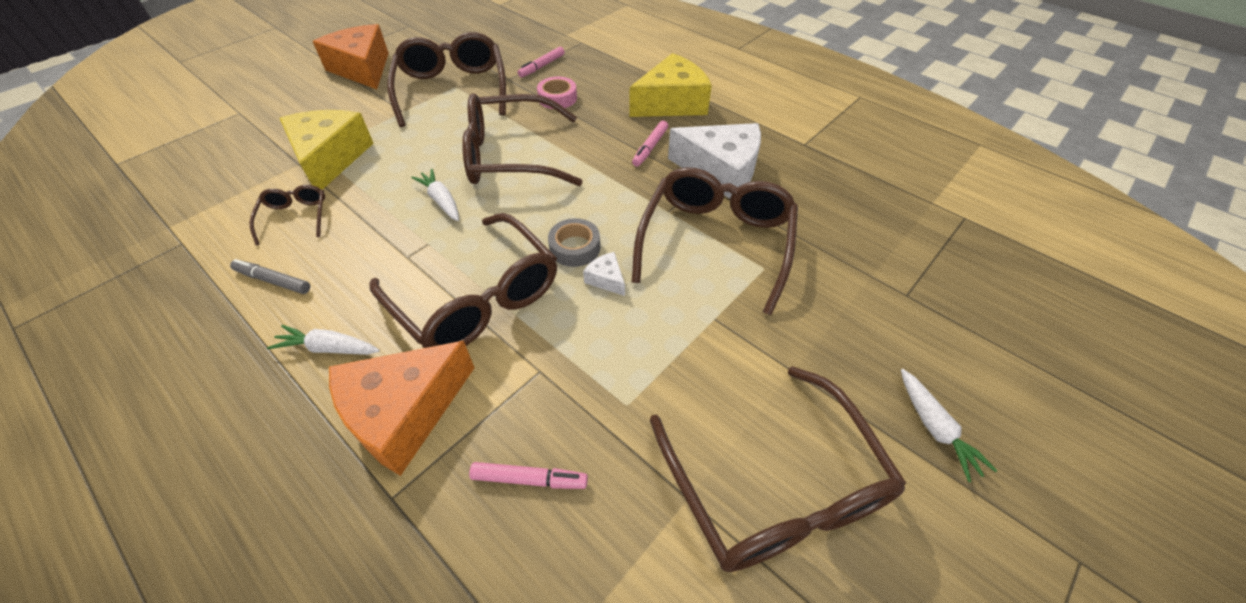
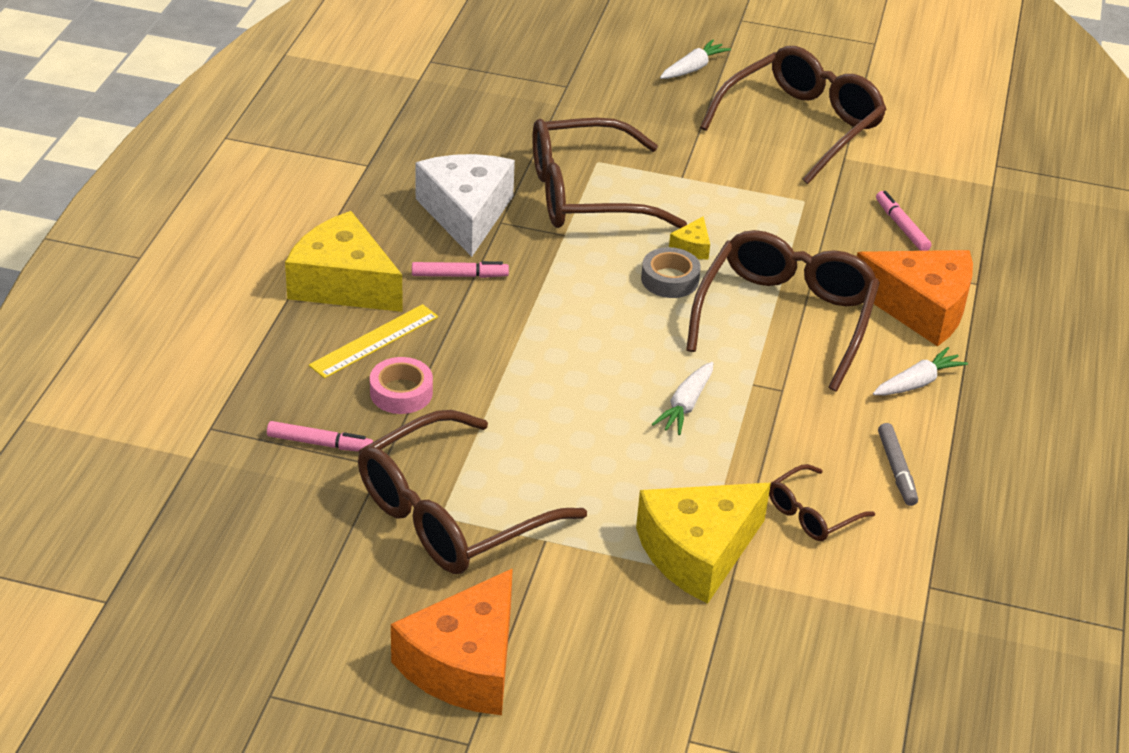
camera: 120 degrees left, 10 degrees down
white carrot [267,325,380,355] -> white carrot turned 105 degrees counterclockwise [873,347,968,395]
brown glasses [462,93,583,186] -> none
white cheese [583,252,625,296] -> yellow cheese [669,216,710,260]
none -> yellow ruler [309,304,438,378]

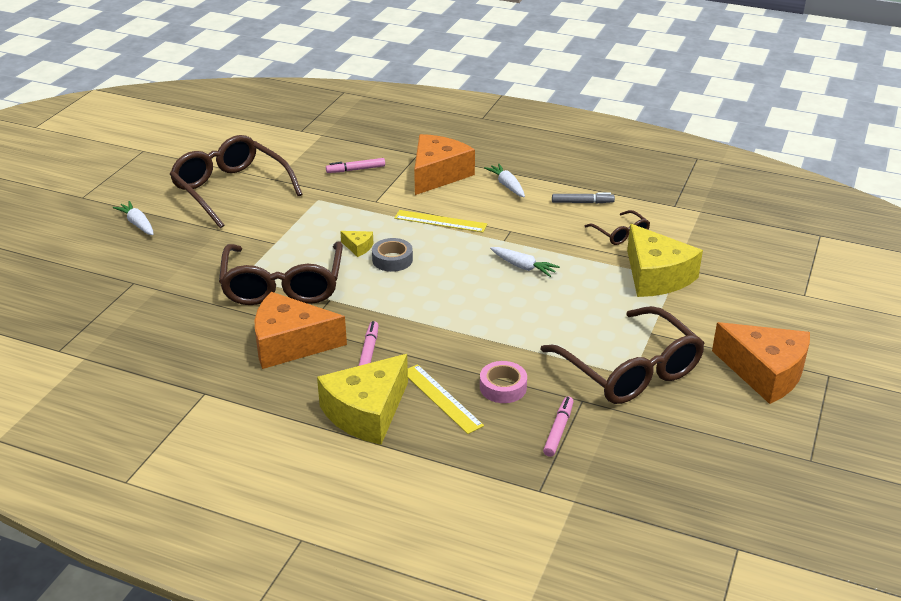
camera: 80 degrees left, 5 degrees down
white cheese [415,154,515,257] -> orange cheese [255,292,347,369]
brown glasses [686,230,880,391] -> yellow ruler [394,210,487,232]

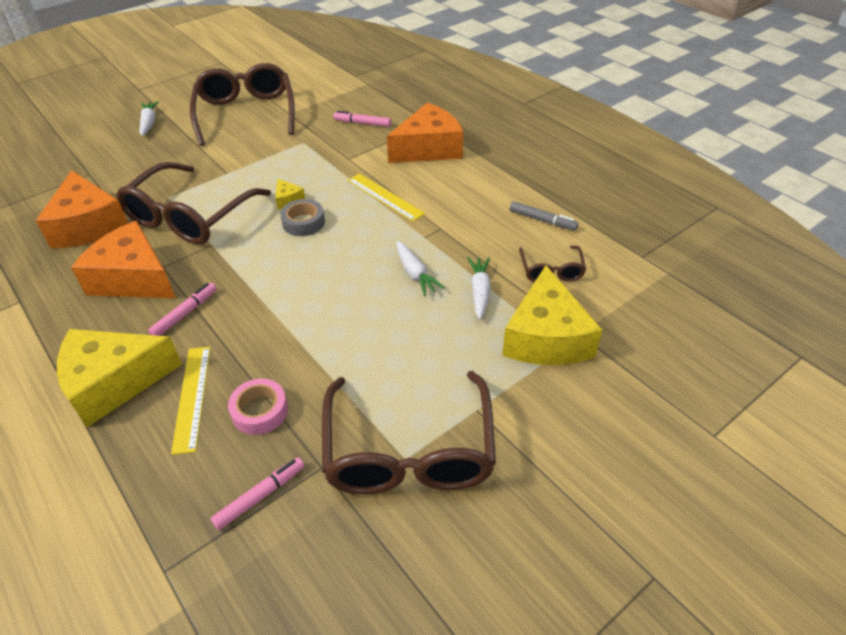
camera: 30 degrees right, 10 degrees up
white carrot [484,163,525,197] -> white carrot moved to [468,257,491,320]
orange cheese [712,322,810,404] -> orange cheese moved to [35,170,128,248]

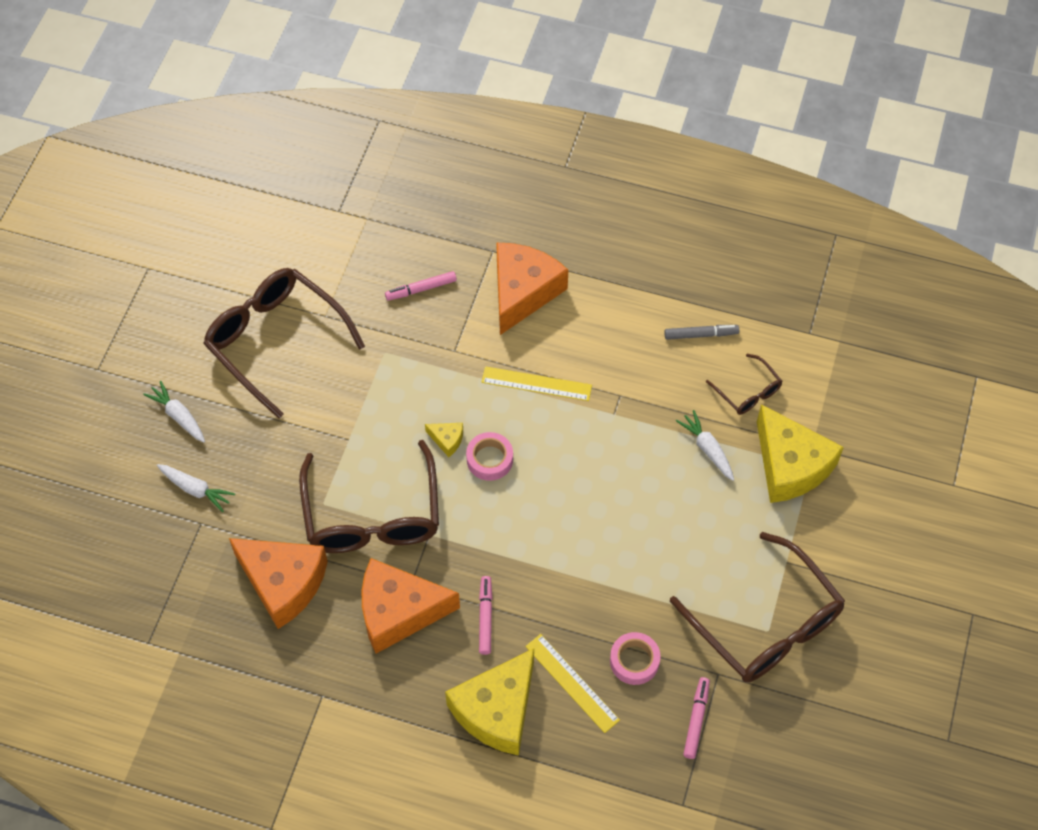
camera: 35 degrees left, 15 degrees up
grey tape [280,199,325,236] -> pink tape [466,432,513,481]
white carrot [396,241,445,296] -> white carrot moved to [157,464,235,512]

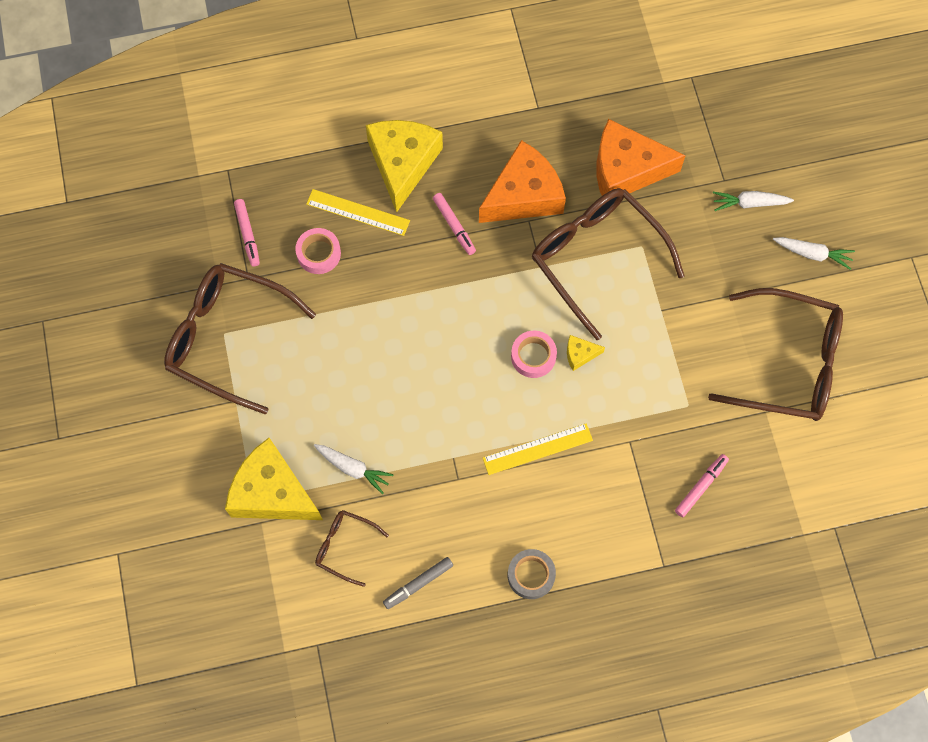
camera: 150 degrees right, 10 degrees up
orange cheese [496,243,568,335] -> none
none -> grey tape [508,549,556,599]

